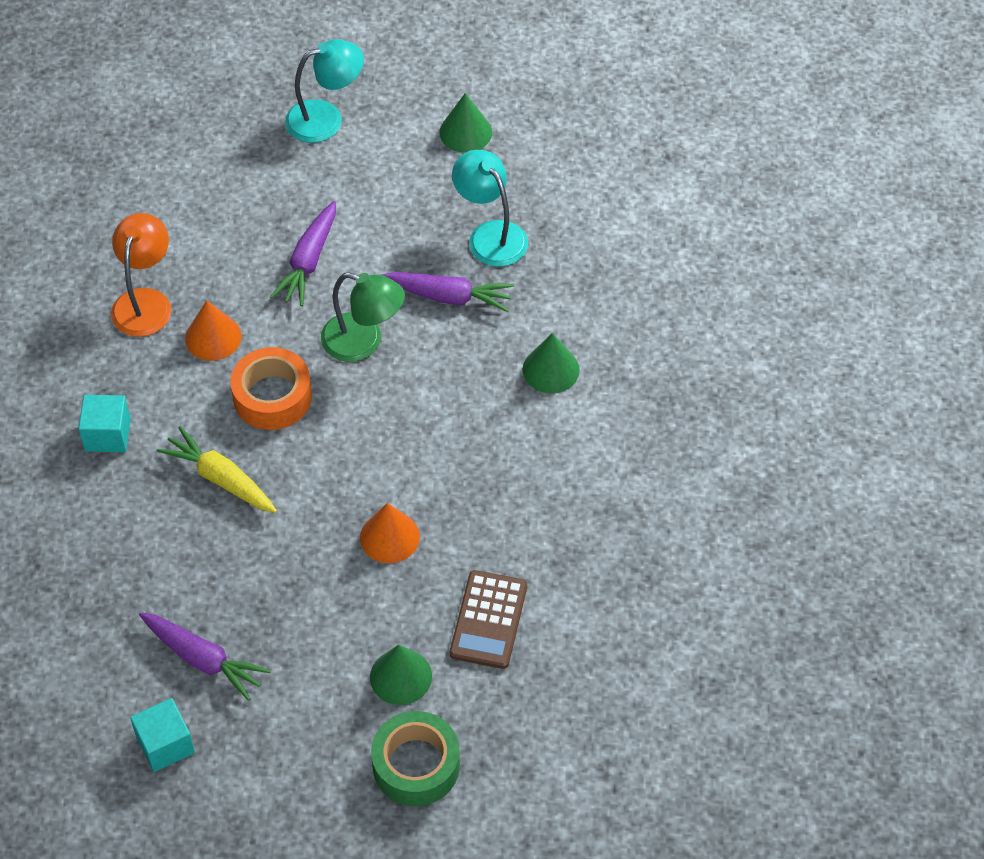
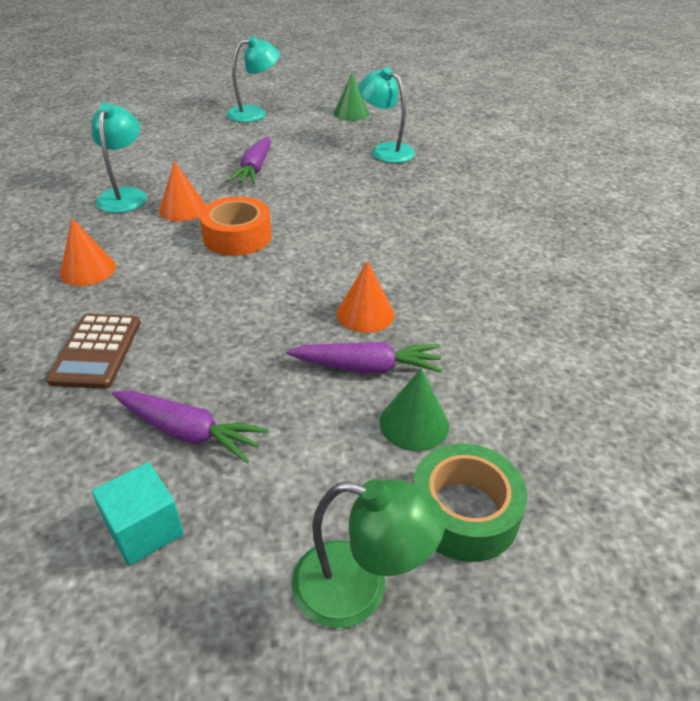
camera: 10 degrees left, 15 degrees down
turquoise cube [78,395,131,452] -> orange cone [60,218,116,286]
orange lamp [111,213,171,337] -> turquoise lamp [92,103,147,213]
yellow carrot [157,426,277,513] -> none
green lamp [321,272,405,362] -> green lamp moved to [292,479,445,628]
purple carrot [382,272,514,312] -> purple carrot moved to [286,342,442,373]
brown calculator [450,570,527,669] -> brown calculator moved to [46,314,141,389]
green cone [523,333,580,393] -> none

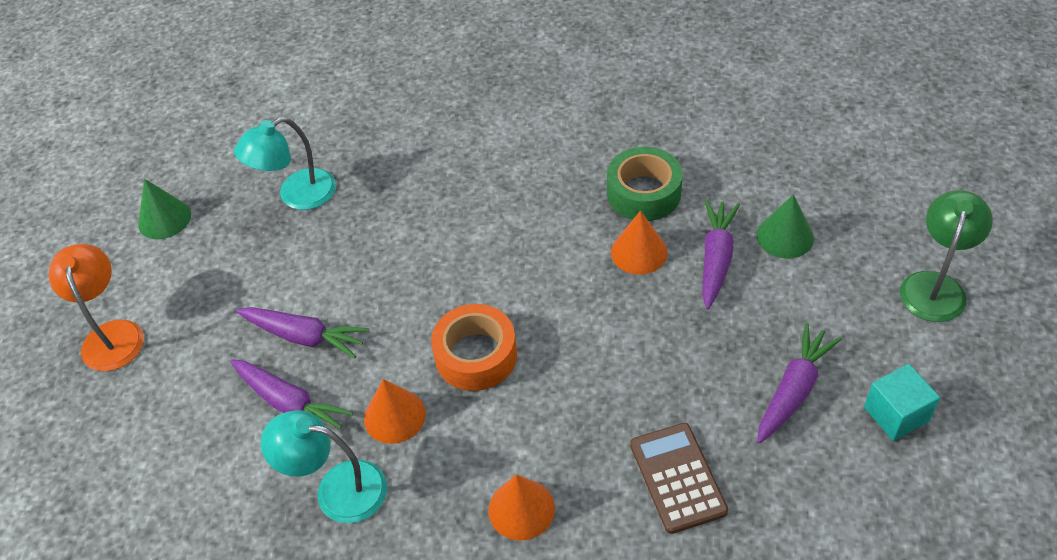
camera: 75 degrees left, 10 degrees up
brown calculator [46,314,141,389] -> brown calculator turned 120 degrees counterclockwise [630,423,728,534]
turquoise lamp [227,36,280,122] -> orange lamp [49,244,144,371]
green tape [413,443,527,562] -> green tape moved to [607,147,683,221]
none -> purple carrot [230,359,353,441]

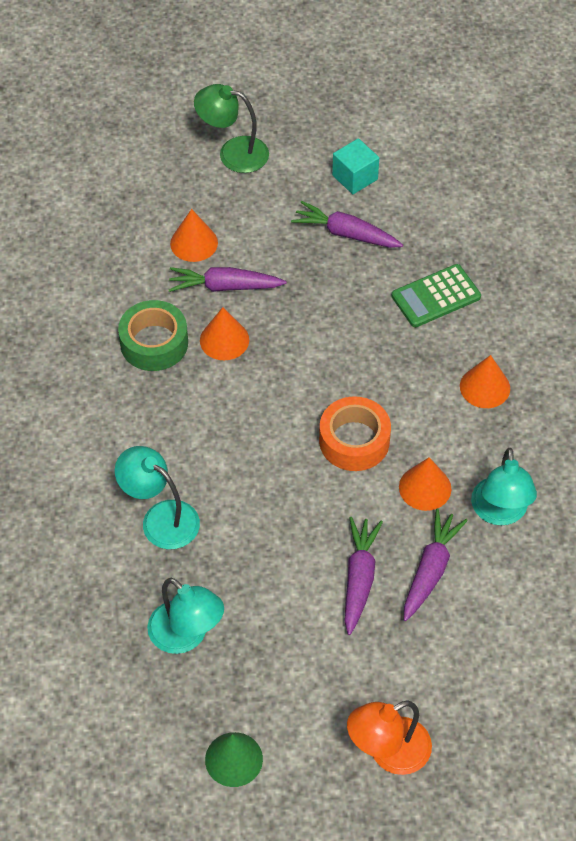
camera: 105 degrees left, 5 degrees up
brown calculator [630,423,728,534] -> green calculator [391,264,481,327]
green cone [756,194,814,258] -> orange cone [170,209,218,262]
none -> turquoise lamp [115,446,200,549]

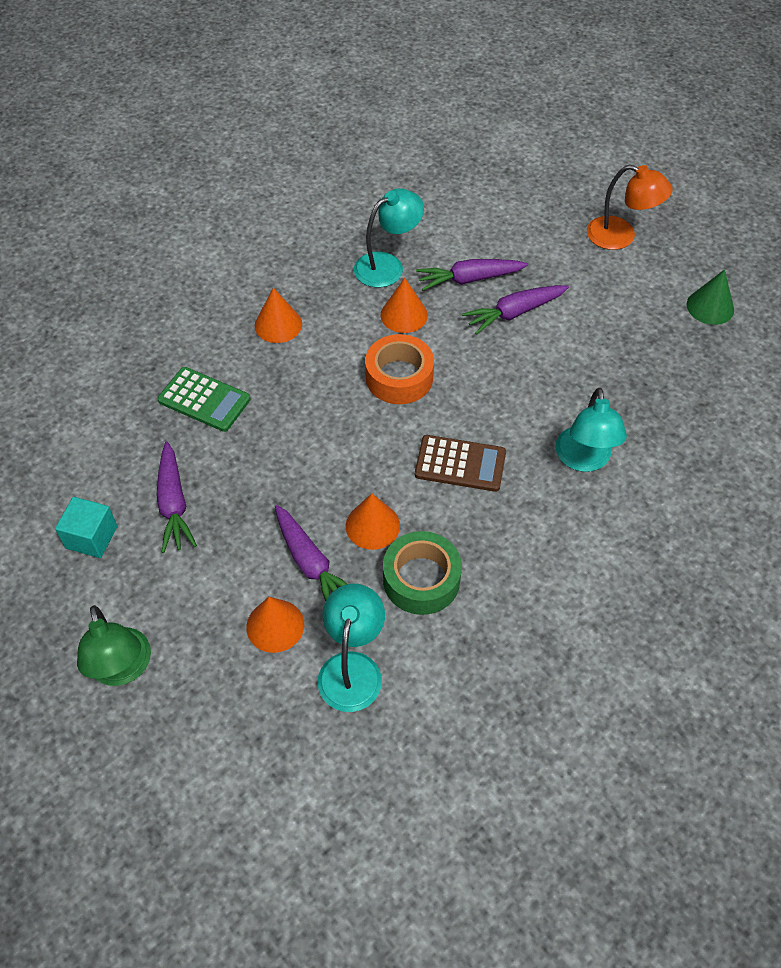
camera: 125 degrees left, 0 degrees up
turquoise lamp [147,578,224,654] -> turquoise lamp moved to [318,584,385,712]
none -> brown calculator [415,435,506,492]

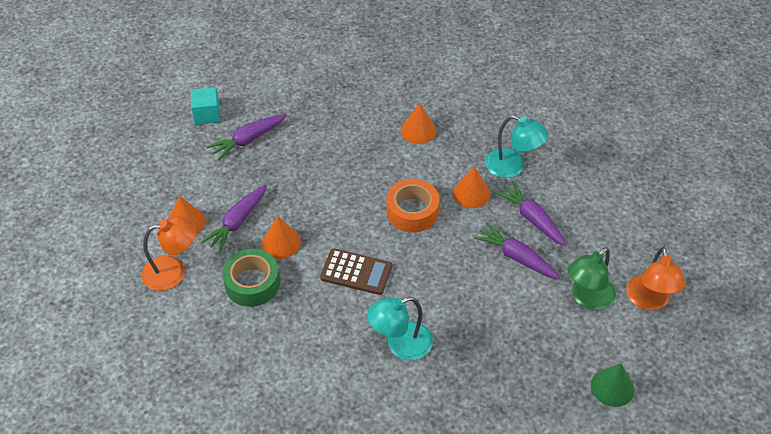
camera: 65 degrees right, 5 degrees down
green lamp [77,605,151,686] -> green lamp moved to [568,247,616,311]
green calculator [157,367,251,432] -> none
turquoise lamp [318,584,385,712] -> orange lamp [141,216,196,291]
brown calculator [415,435,506,492] -> brown calculator turned 60 degrees counterclockwise [320,248,392,295]

